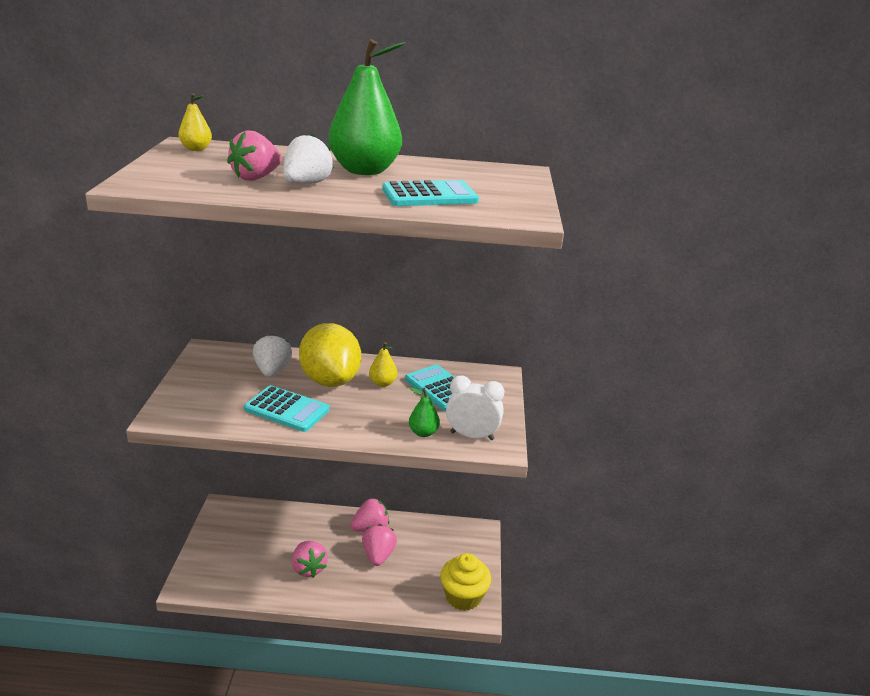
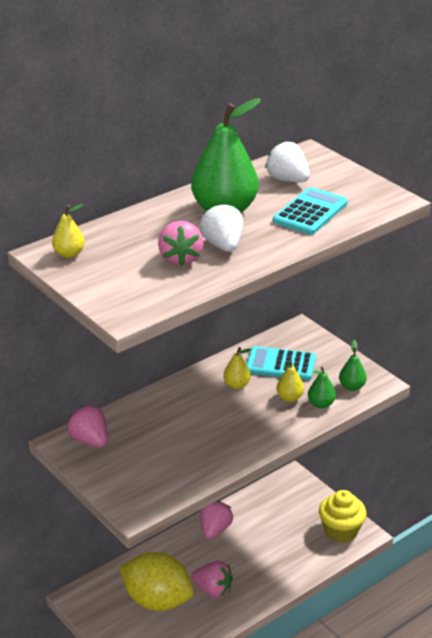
camera: 40 degrees left, 5 degrees up
turquoise calculator [244,385,329,432] -> none
white strawberry [253,334,292,377] -> white strawberry moved to [265,141,310,182]
yellow lemon [299,323,361,387] -> yellow lemon moved to [119,552,194,611]
pink strawberry [362,524,397,566] -> pink strawberry moved to [67,405,108,447]
white clock [446,376,504,440] -> green pear [339,340,367,391]
none -> yellow pear [276,360,304,402]

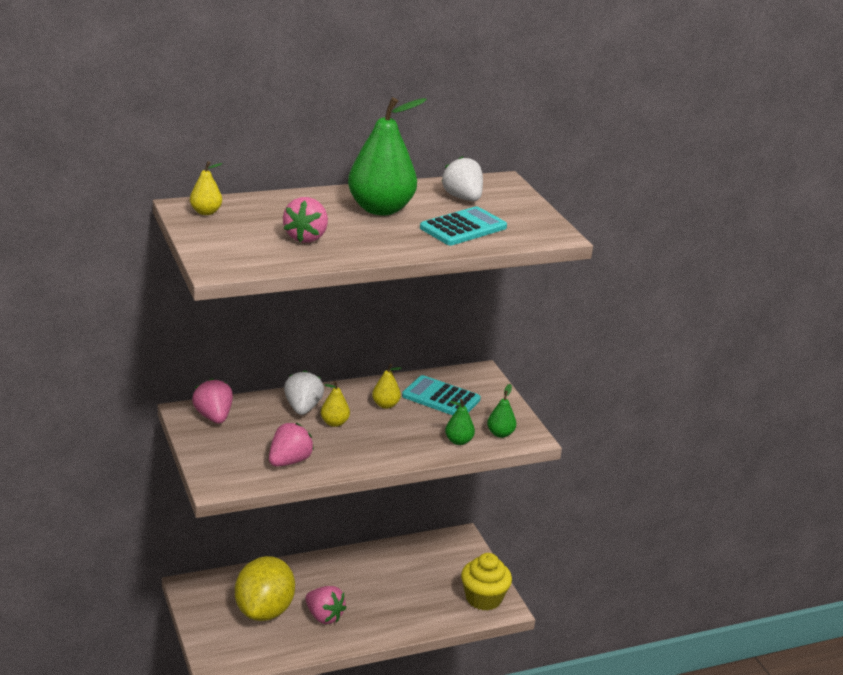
camera: 15 degrees right, 5 degrees down
yellow lemon [119,552,194,611] -> yellow lemon turned 60 degrees clockwise [235,556,295,621]
white strawberry [200,203,243,252] -> white strawberry moved to [284,370,324,415]
pink strawberry [200,500,233,539] -> pink strawberry moved to [269,423,314,466]
yellow pear [276,360,304,402] -> yellow pear moved to [321,381,350,427]

